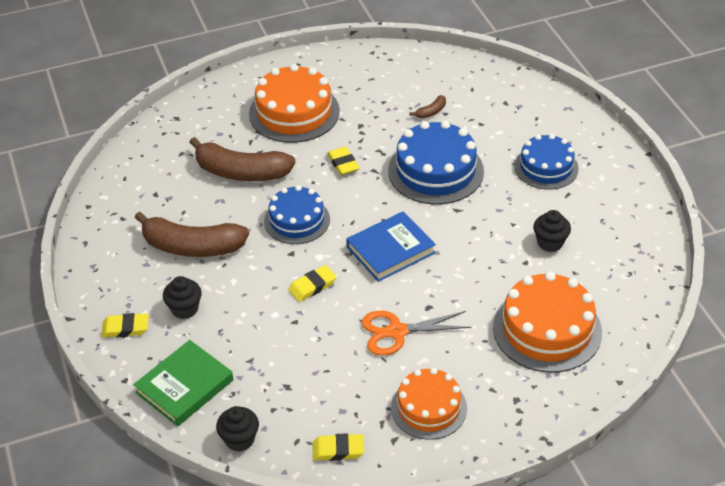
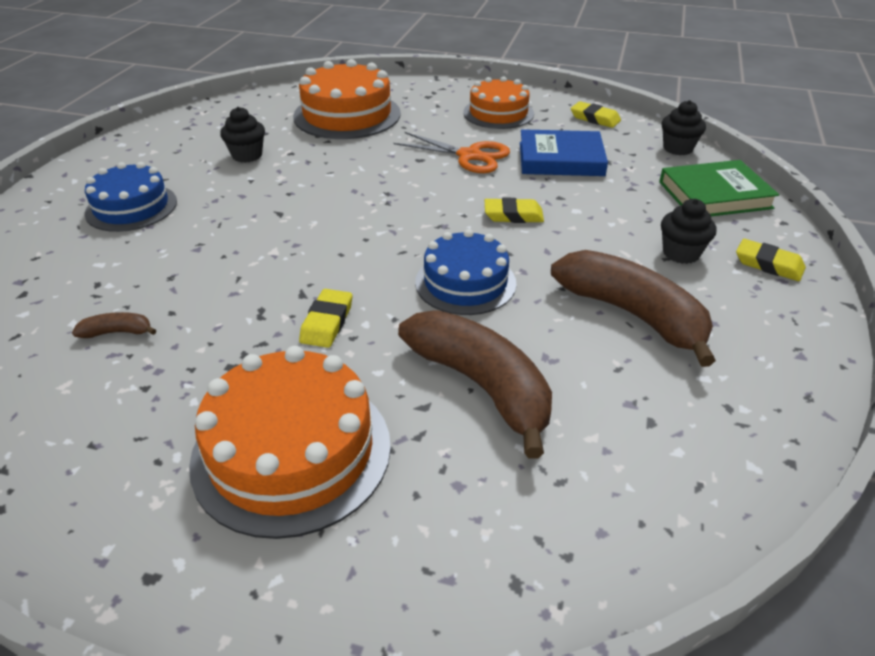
camera: 145 degrees left, 5 degrees down
blue book [346,211,436,282] -> blue book moved to [520,129,608,176]
blue cake [388,120,484,205] -> none

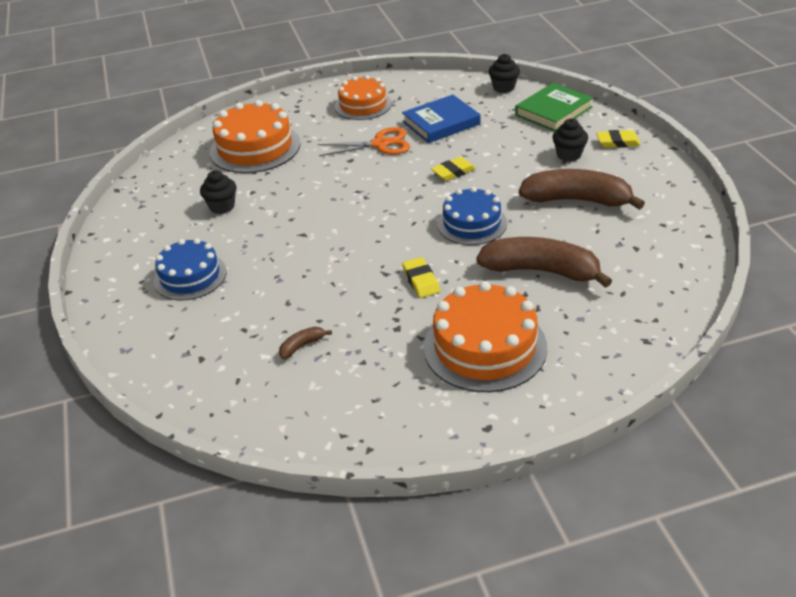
camera: 30 degrees left, 0 degrees up
yellow eraser [571,101,621,128] -> none

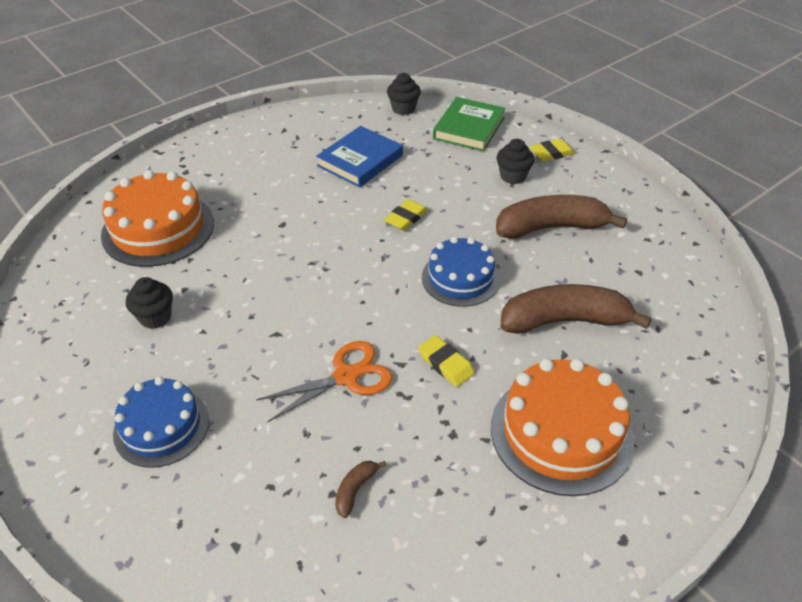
camera: 25 degrees left, 5 degrees up
orange scissors [318,127,410,156] -> orange scissors moved to [256,341,393,422]
orange cake [335,75,392,120] -> none

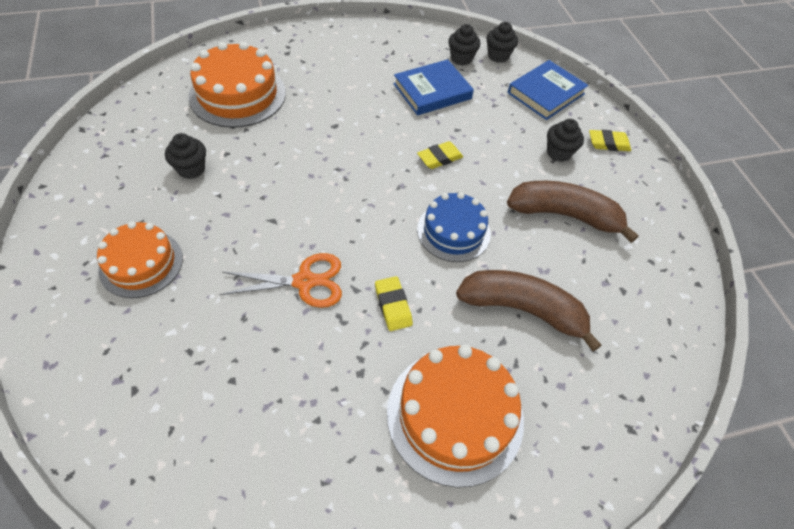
camera: 20 degrees right, 10 degrees up
blue cake [113,377,209,468] -> orange cake [97,221,183,298]
brown banana [335,461,386,518] -> none
green book [433,97,506,152] -> blue book [508,60,588,120]
none -> black cupcake [448,24,480,66]

